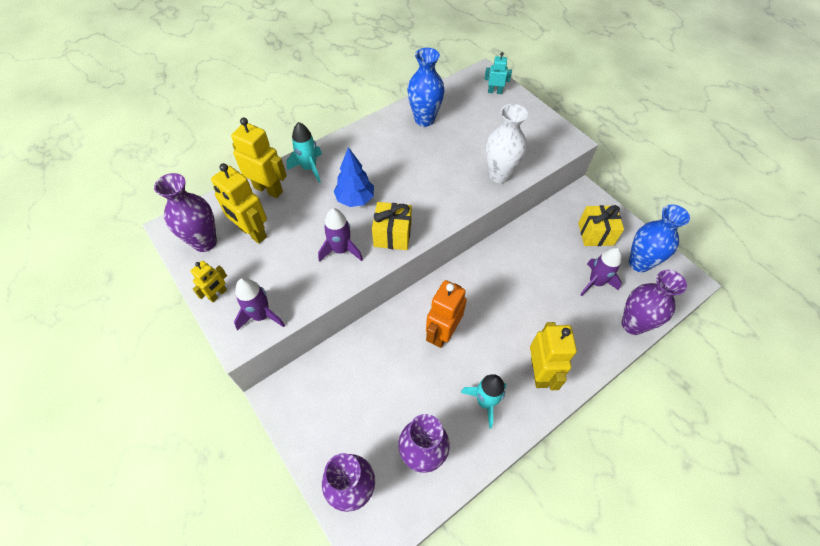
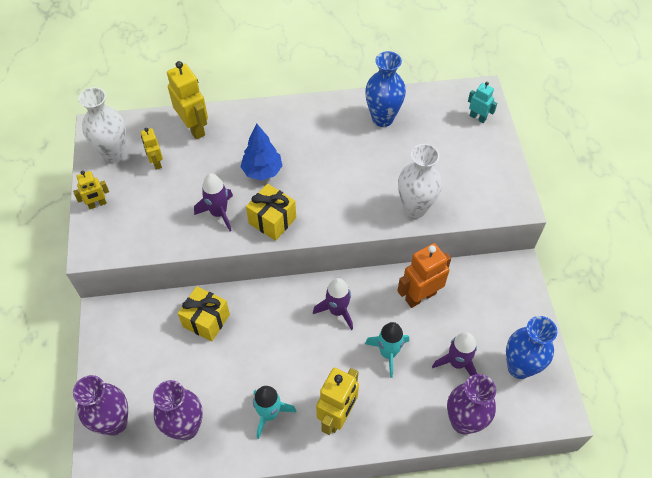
camera: 30 degrees right, 0 degrees up
purple vase [154,173,217,252] -> white vase [78,87,126,162]
yellow robot [211,163,267,244] -> yellow robot [141,128,163,170], size x0.56
purple rocket [234,278,285,331] -> purple rocket moved to [313,278,353,330]
turquoise rocket [286,122,322,183] -> turquoise rocket moved to [365,322,409,378]
orange robot [426,280,467,348] -> orange robot moved to [397,243,451,308]
yellow gift [578,205,624,246] -> yellow gift moved to [178,286,230,342]

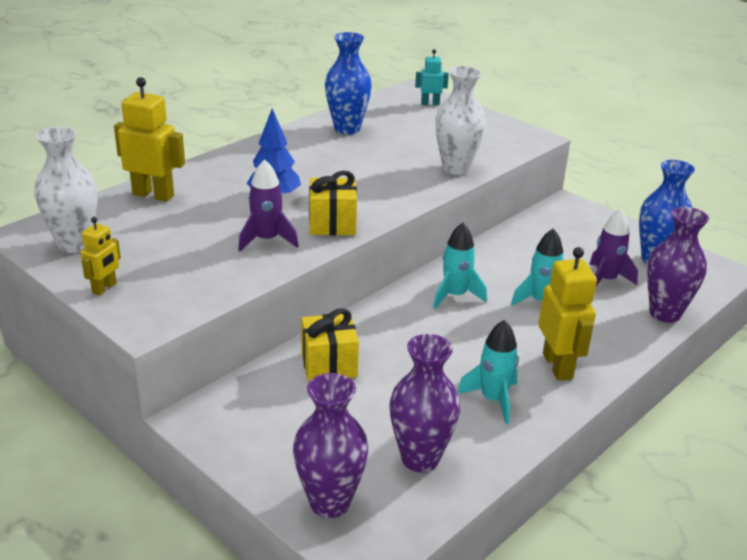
camera: 40 degrees left, 25 degrees down
yellow robot [141,128,163,170] -> none
purple rocket [313,278,353,330] -> turquoise rocket [433,223,487,308]
orange robot [397,243,451,308] -> none

